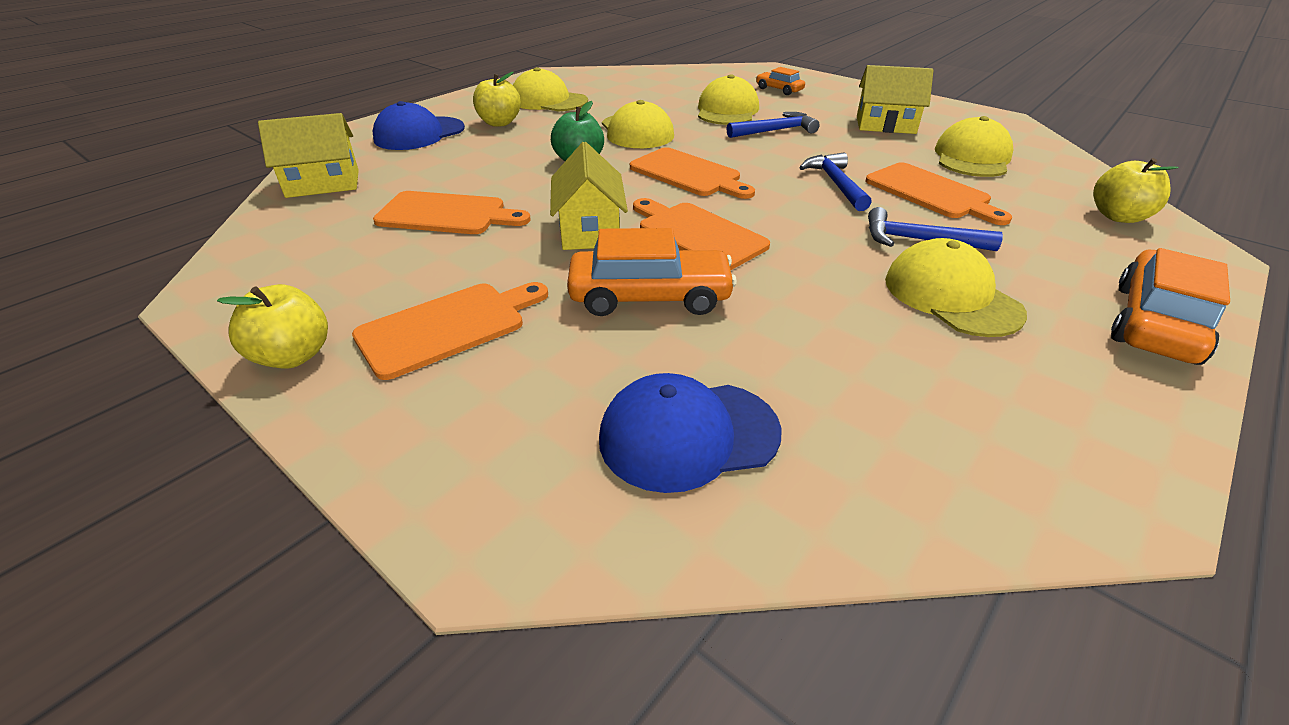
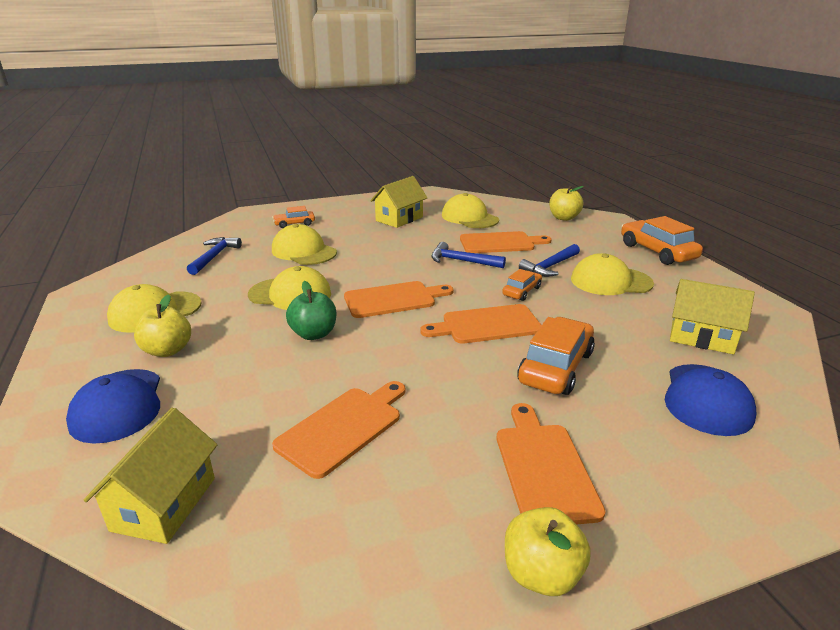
camera: 60 degrees left, 10 degrees down
yellow house [550,142,628,250] -> yellow house moved to [670,279,755,354]
blue hammer [727,112,820,138] -> blue hammer moved to [187,237,242,275]
none -> orange car [502,269,542,301]

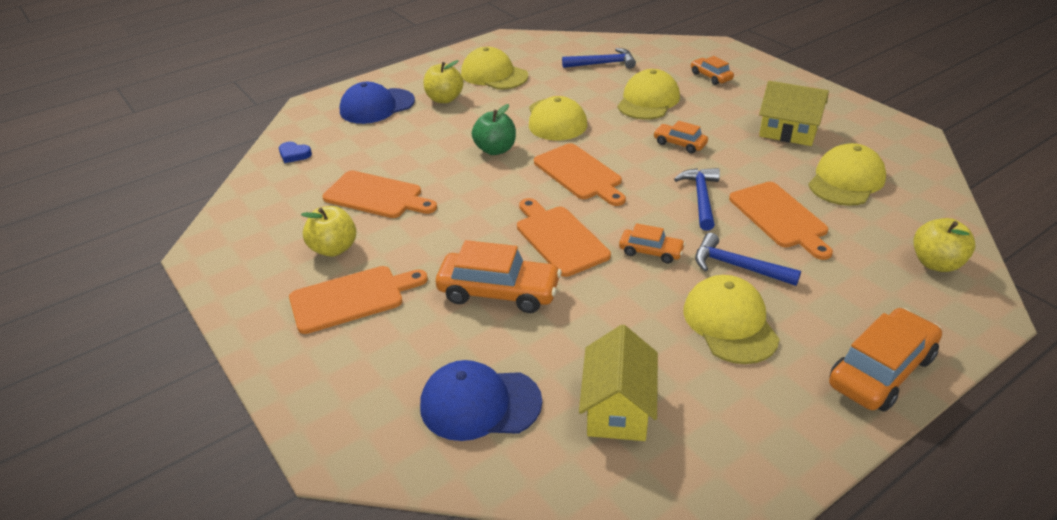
camera: 75 degrees right, 10 degrees up
yellow house [84,408,218,544] -> blue heart [279,142,312,163]
yellow apple [505,507,591,596] -> yellow apple moved to [301,206,356,257]
none -> orange car [653,121,708,153]

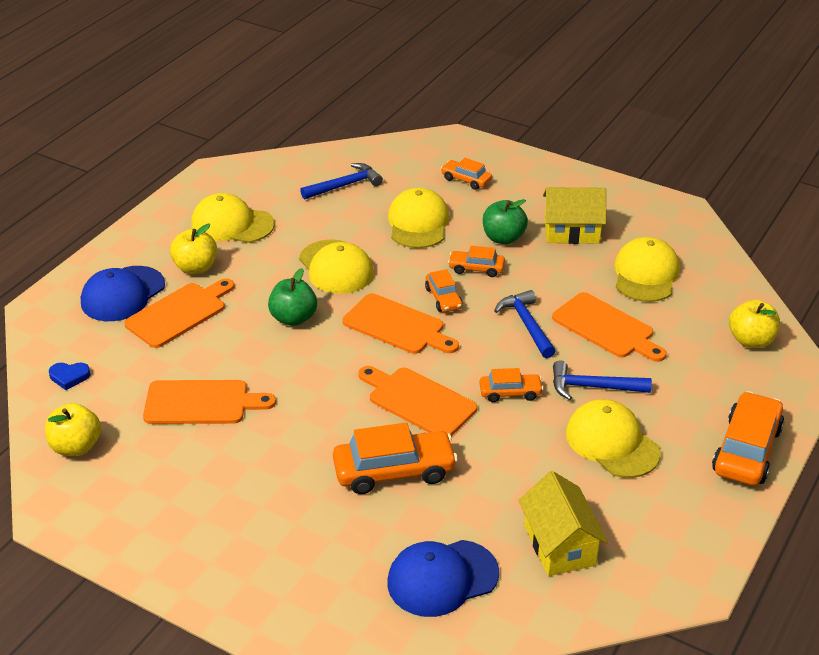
camera: 25 degrees left, 0 degrees up
orange cutting board [289,266,428,334] -> orange cutting board moved to [124,278,234,348]
yellow apple [301,206,356,257] -> yellow apple moved to [45,403,101,456]
none -> orange car [425,269,463,312]
none -> green apple [483,199,528,244]

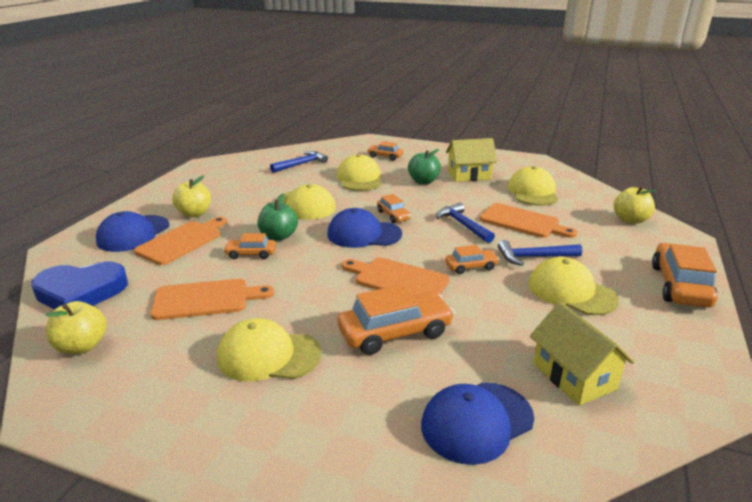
camera: 10 degrees left, 10 degrees down
blue heart [49,363,90,390] -> blue heart [31,261,128,310], size x2.35
yellow cap [191,193,275,243] -> yellow cap moved to [217,318,321,382]
orange cutting board [343,293,459,354] -> blue cap [327,208,402,248]
orange car [448,246,505,277] -> orange car moved to [223,233,276,259]

